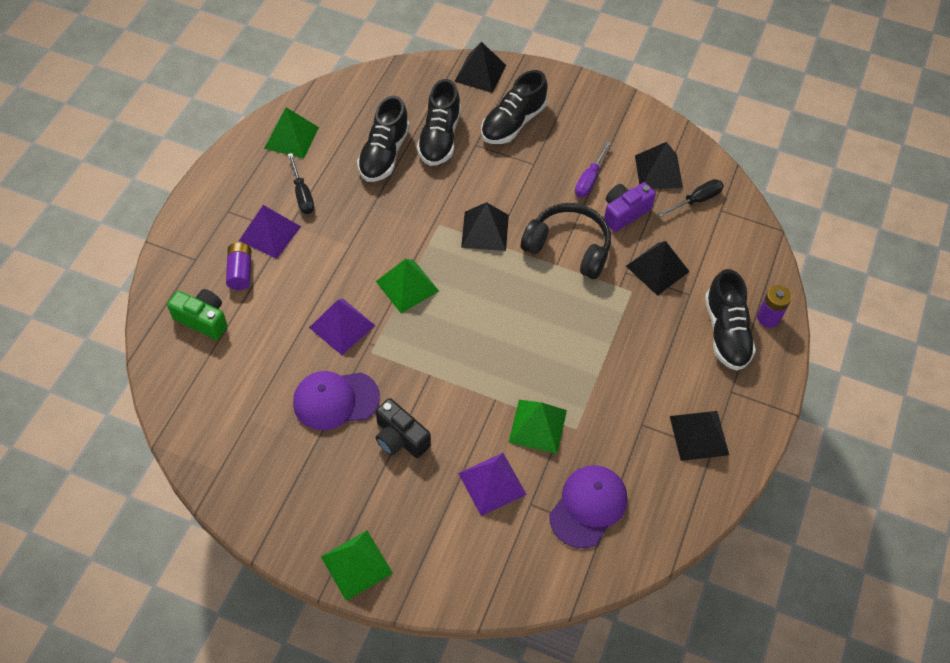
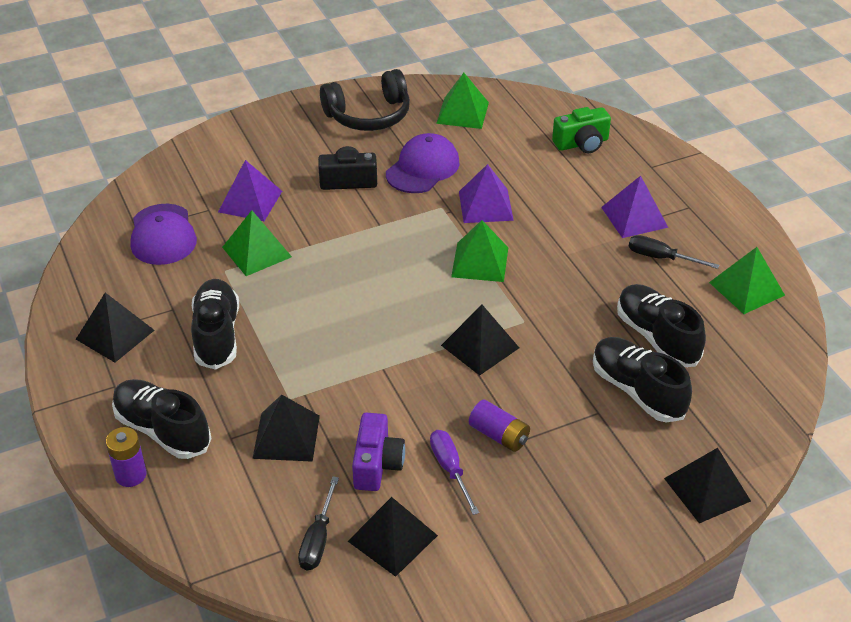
camera: 135 degrees right, 15 degrees down
purple battery [226,242,251,290] -> purple battery moved to [469,400,530,452]
green pyramid [321,530,393,601] -> green pyramid moved to [436,73,489,129]
black shoe [481,70,548,144] -> black shoe moved to [191,279,239,370]
black headphones [521,203,611,279] -> black headphones moved to [320,69,410,131]

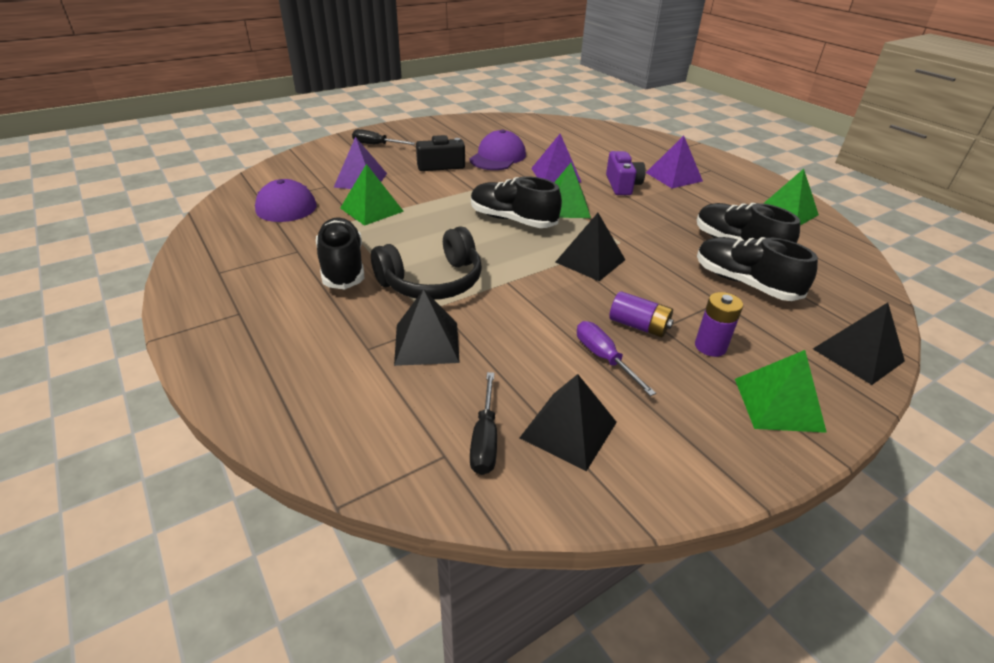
camera: 10 degrees left, 5 degrees down
black pyramid [76,293,155,363] -> none
purple battery [106,427,147,487] -> purple battery moved to [695,292,743,357]
black shoe [112,379,212,459] -> black shoe moved to [471,176,562,228]
black headphones [320,69,410,131] -> black headphones moved to [371,226,482,300]
purple camera [352,413,405,491] -> purple camera moved to [606,151,646,195]
green pyramid [436,73,489,129] -> green pyramid moved to [735,350,827,433]
green camera [552,107,611,153] -> none
black screwdriver [629,235,719,269] -> black screwdriver moved to [352,129,415,145]

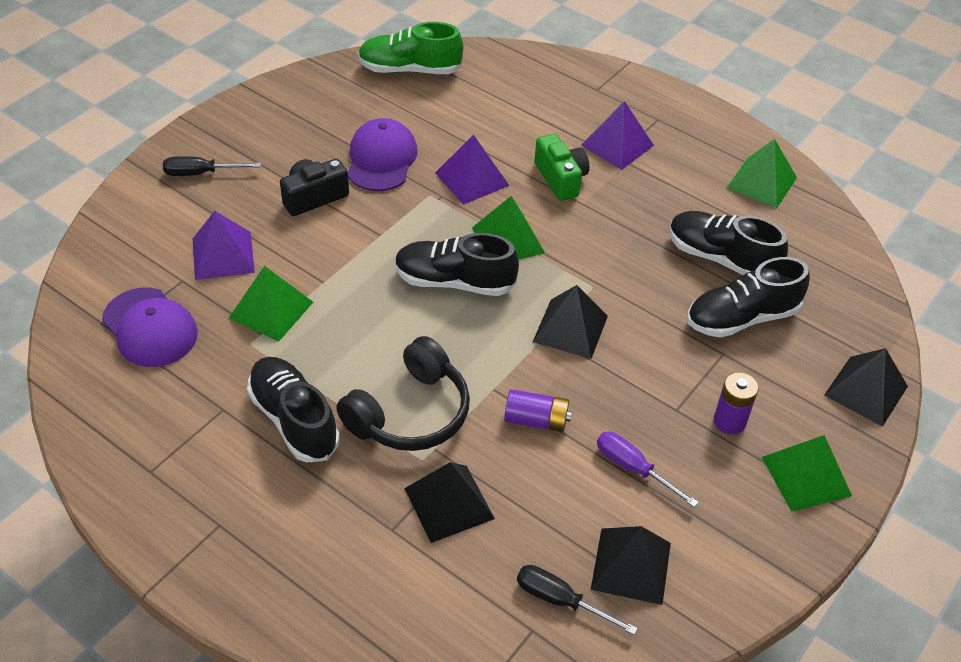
camera: 20 degrees left, 10 degrees up
black screwdriver [470,372,497,475] -> black screwdriver turned 135 degrees clockwise [517,565,638,635]
purple camera [606,151,646,195] -> green camera [535,134,590,201]
purple battery [609,291,674,337] -> purple battery moved to [504,389,572,432]
black shoe [697,237,818,301] -> black shoe turned 45 degrees counterclockwise [687,257,810,338]
none -> green shoe [358,22,463,74]

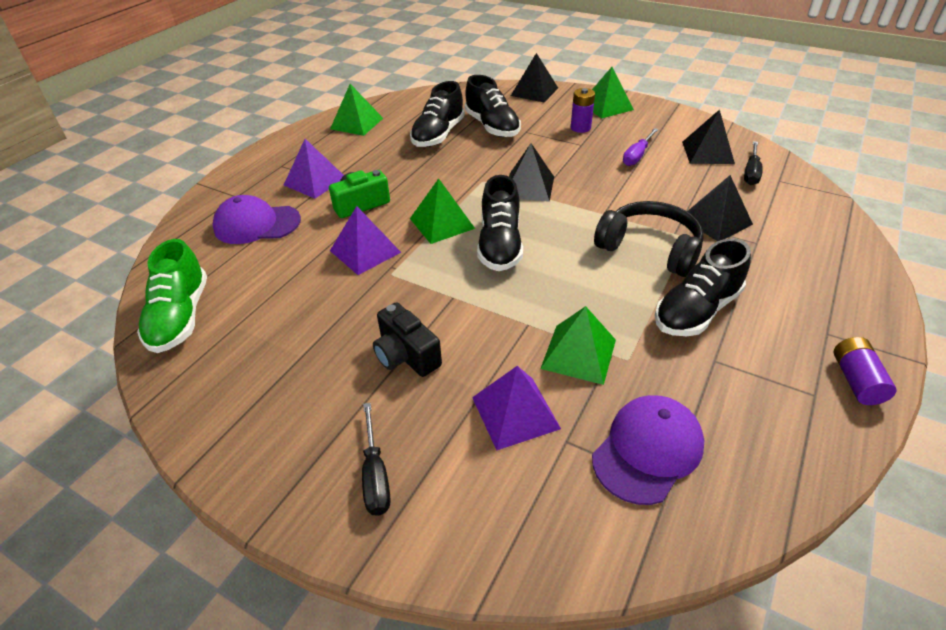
camera: 95 degrees left, 5 degrees down
purple cap [348,118,417,191] -> purple cap moved to [213,195,301,244]
purple battery [504,389,572,432] -> purple battery moved to [834,337,897,405]

